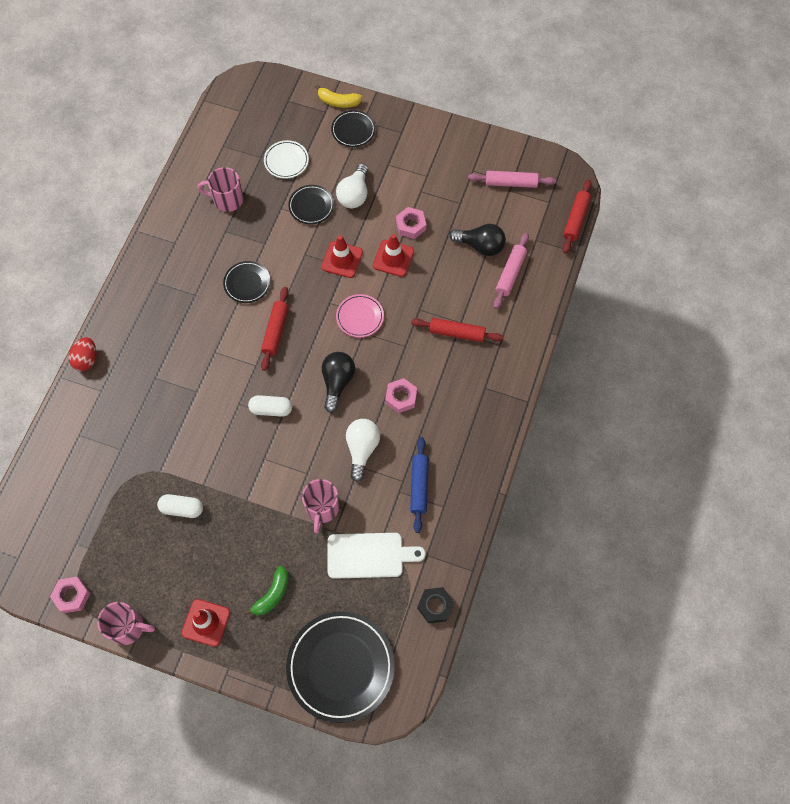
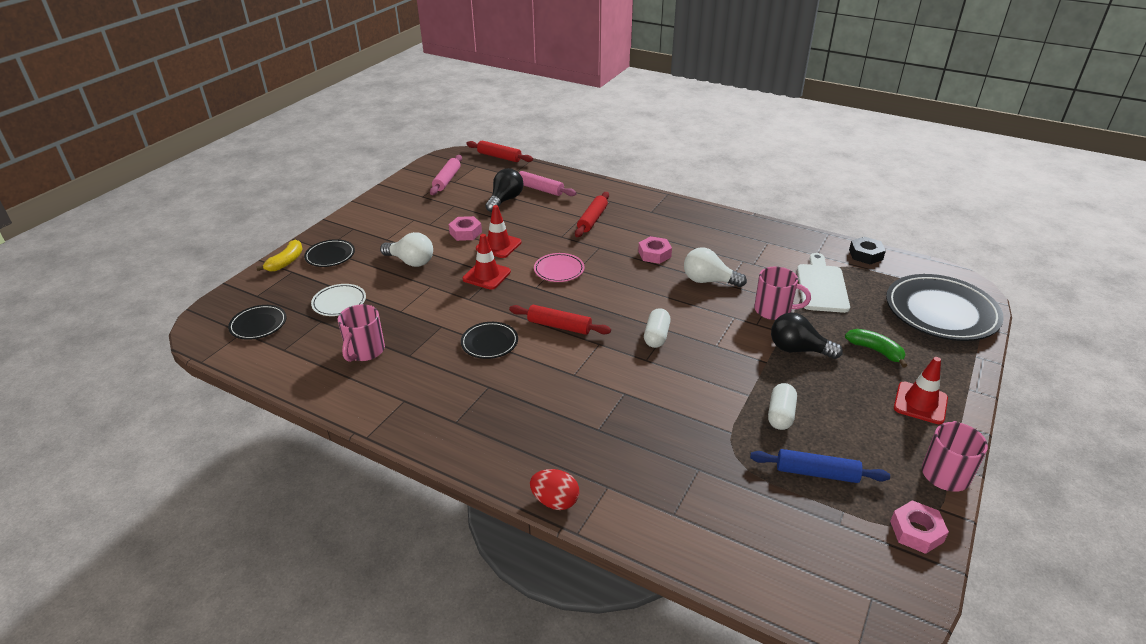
camera: 80 degrees left, 30 degrees down
black plate [288,185,334,224] -> black plate moved to [228,305,287,340]
black light bulb [322,352,355,413] -> black light bulb moved to [771,313,843,359]
blue rolling pin [410,437,429,533] -> blue rolling pin moved to [750,449,890,483]

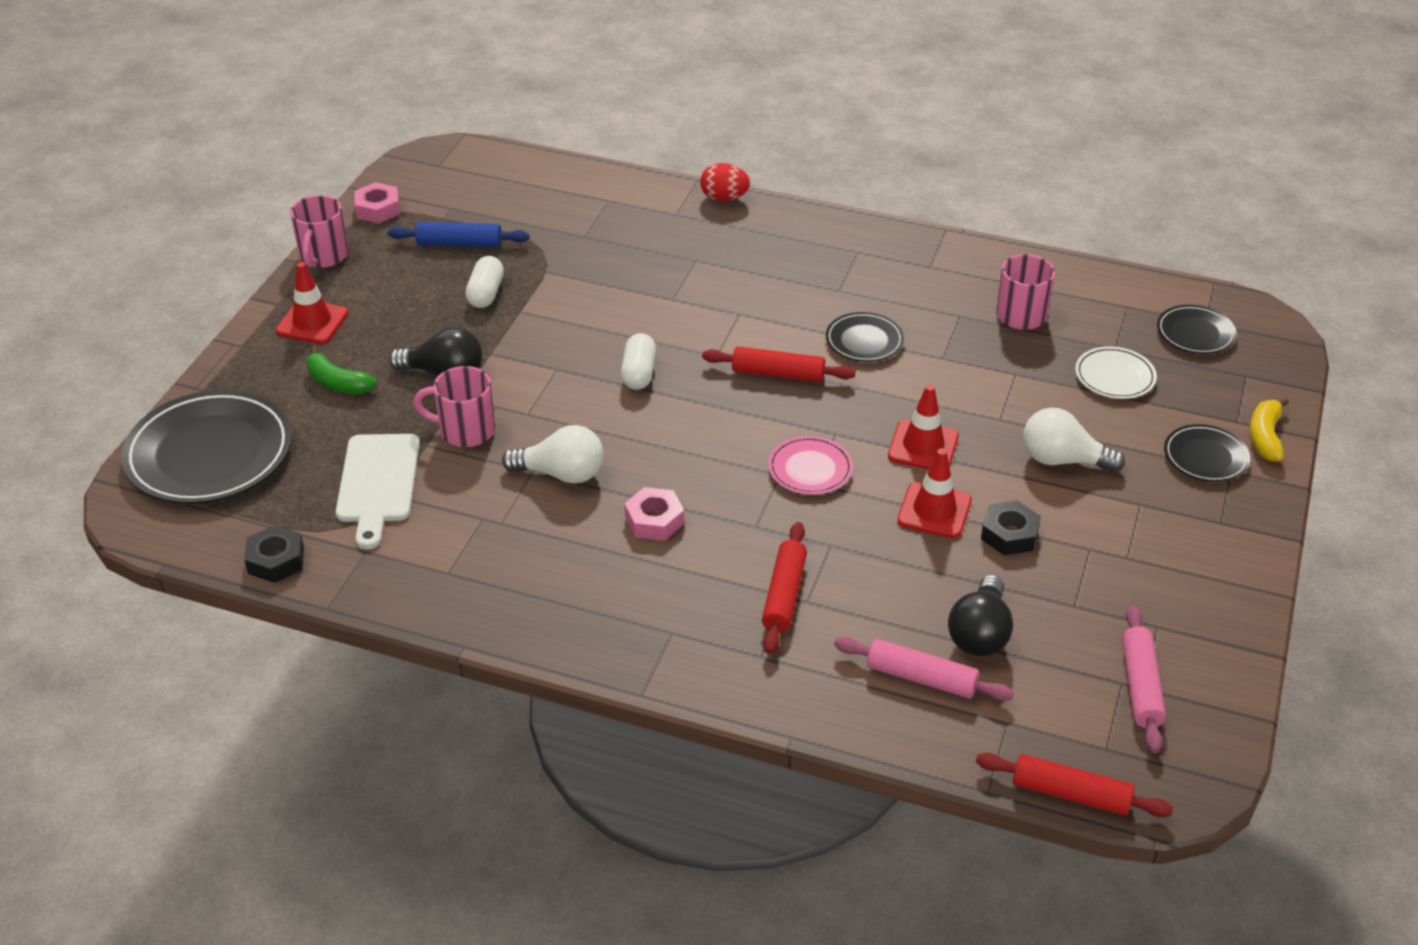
camera: 170 degrees right, 5 degrees up
pink nut [449,216,482,241] -> black nut [981,500,1041,555]

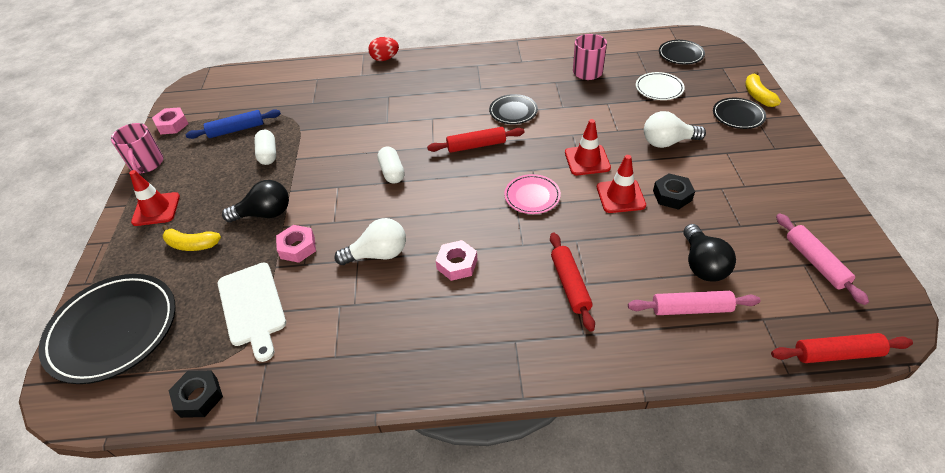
camera: 20 degrees left, 5 degrees up
green banana [306,347,377,394] -> yellow banana [162,225,221,251]
pink mug [414,366,495,447] -> pink nut [276,225,316,263]

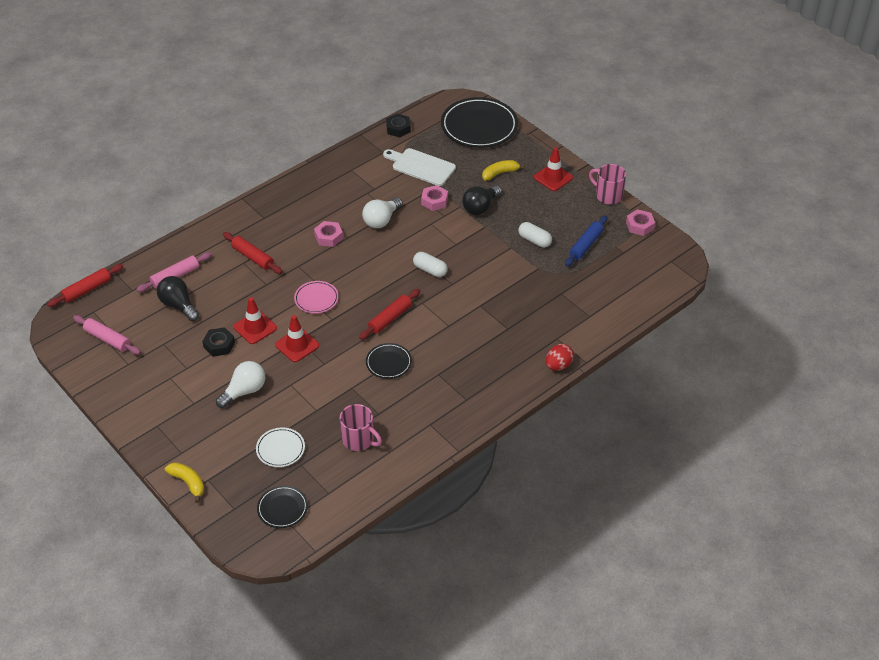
camera: 140 degrees right, 0 degrees up
black plate [713,98,766,129] -> none

